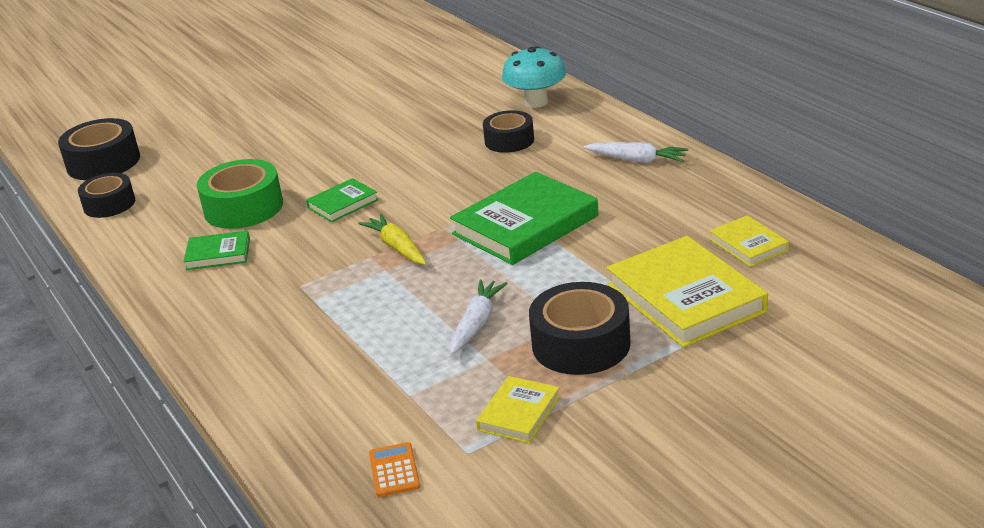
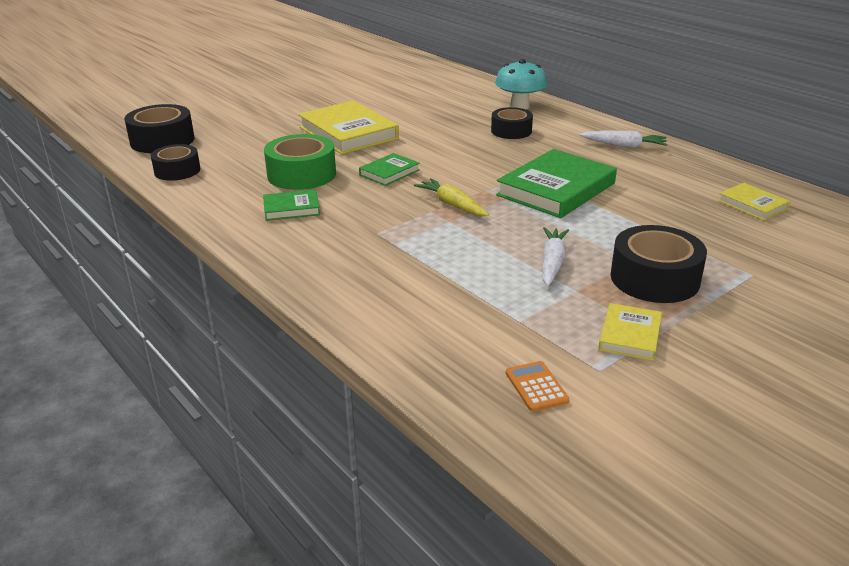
camera: 10 degrees left, 0 degrees up
yellow book [607,236,768,348] -> yellow book moved to [298,101,399,154]

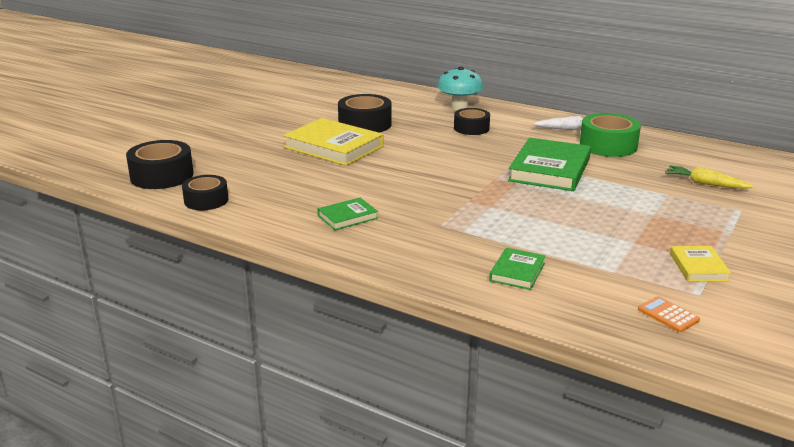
camera: 20 degrees left, 5 degrees down
green tape [264,134,336,190] -> green tape moved to [580,113,641,157]
green book [359,153,420,186] -> green book moved to [489,248,546,290]
yellow carrot [414,178,489,216] -> yellow carrot moved to [665,166,754,189]
white carrot [543,227,569,286] -> none
black tape [610,225,707,303] -> black tape moved to [338,94,392,132]
yellow book [718,183,791,221] -> none

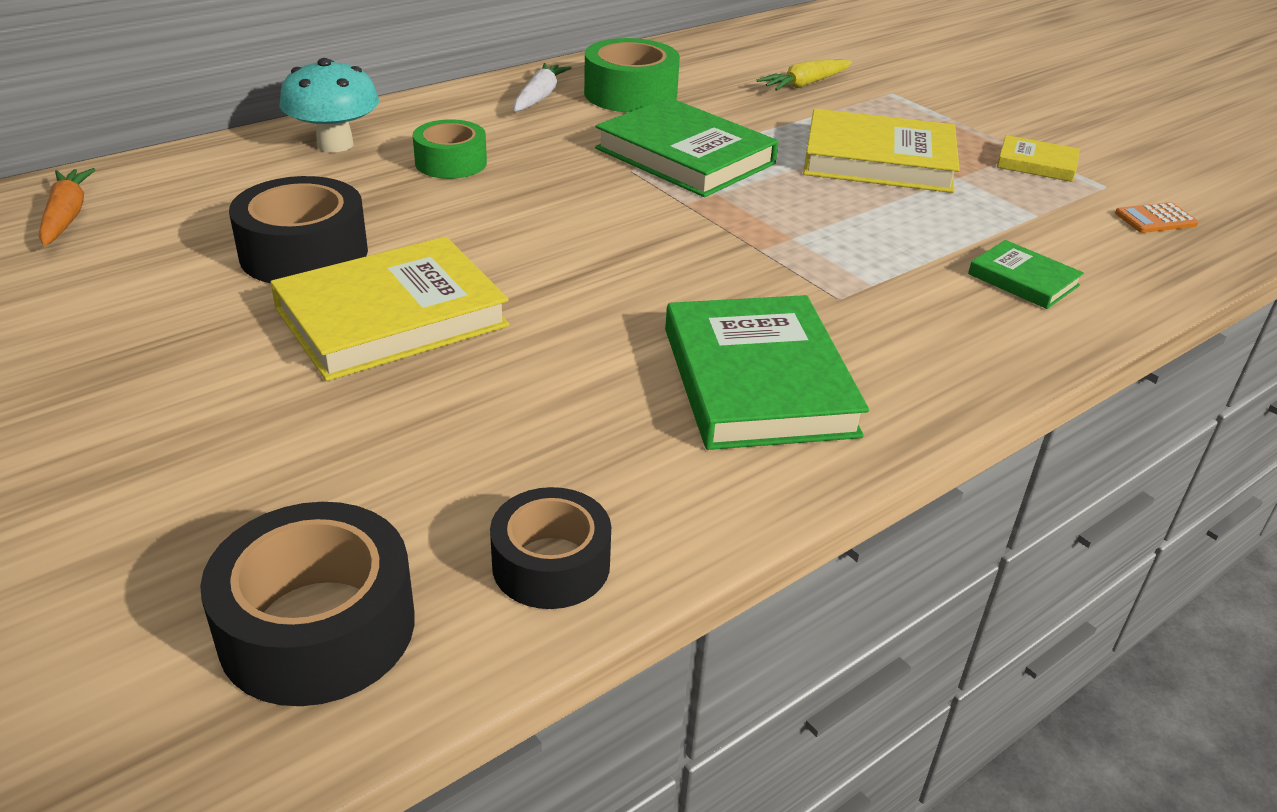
camera: 70 degrees left, 10 degrees up
green book [318,198,378,230] -> green book [665,295,869,450], size x1.95
black tape [454,108,490,135] -> green tape [413,119,487,179]
none -> orange carrot [39,168,96,246]
none -> yellow book [803,109,960,193]

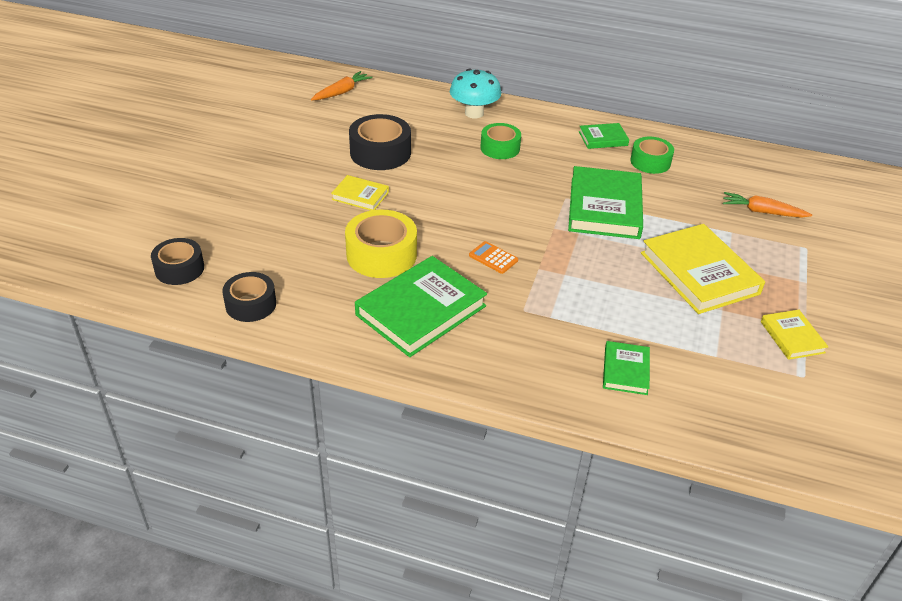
camera: 55 degrees right, 5 degrees up
black tape [200,502,415,706] -> black tape [151,238,204,285], size x0.66
yellow book [270,237,509,381] -> yellow book [331,175,389,211], size x0.51
white carrot [514,63,572,112] -> green book [579,123,629,149]
green tape [584,38,680,113] -> green tape [630,137,674,174], size x0.66
yellow carrot [757,59,852,91] -> orange carrot [723,192,812,218]
orange calculator [1115,202,1198,233] -> orange calculator moved to [469,241,518,274]
none -> yellow tape [345,210,417,278]

